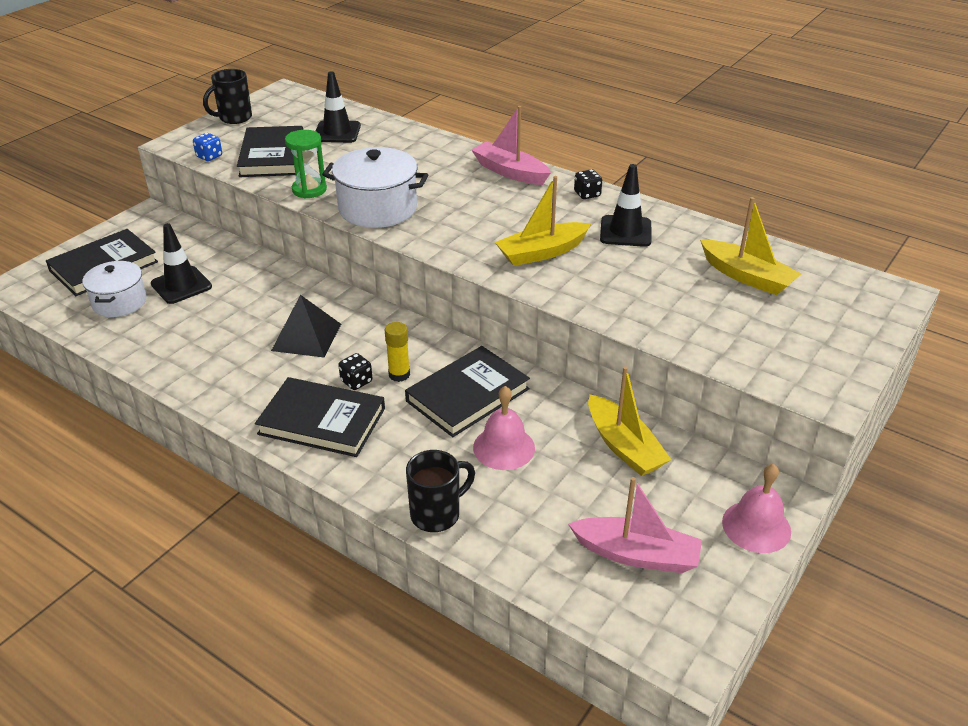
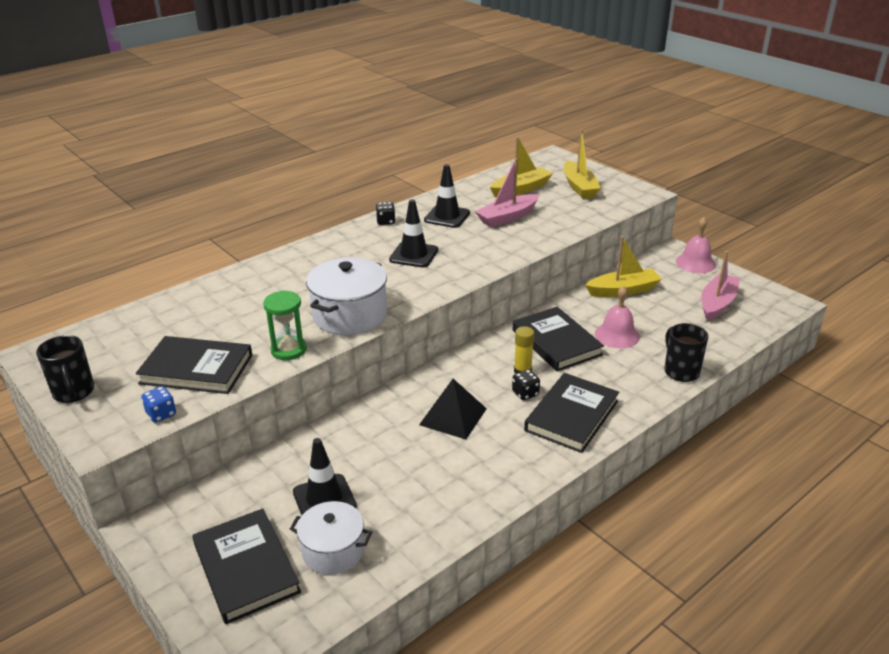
camera: 75 degrees left, 5 degrees down
black traffic cone [316,71,361,143] -> black traffic cone moved to [389,200,438,268]
pink boat [471,106,551,185] -> pink boat moved to [475,158,540,227]
yellow boat [495,176,591,266] -> yellow boat moved to [564,130,601,199]

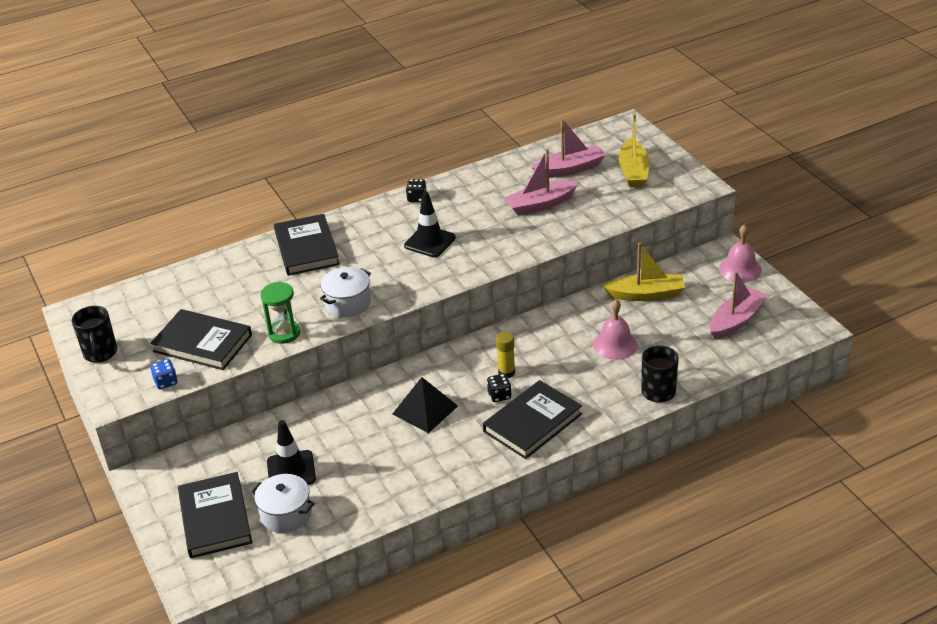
camera: 15 degrees right, 5 degrees up
white pot [306,257,387,335] -> white pot [320,267,371,317], size x0.66
black traffic cone [424,164,470,228] -> none
yellow boat [490,136,553,198] -> pink boat [532,118,606,178]
black book [512,307,604,371] -> black book moved to [274,214,340,276]

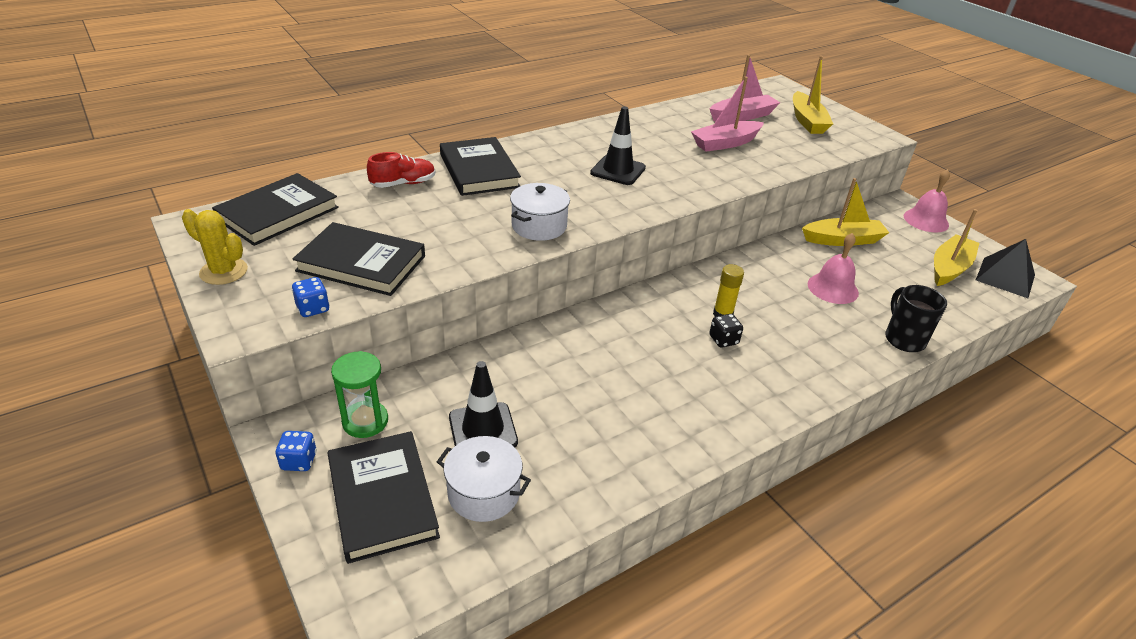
camera: 10 degrees left, 0 degrees up
black mug [72,306,117,363] -> yellow cactus [182,209,248,285]
green hourglass [260,282,300,344] -> green hourglass moved to [331,351,388,438]
black pyramid [393,377,458,433] -> black pyramid moved to [976,239,1035,298]
black dice [406,179,427,202] -> none
black book [483,380,582,459] -> black book moved to [212,173,339,246]
pink boat [710,271,768,339] -> yellow boat [934,209,979,286]
none -> blue dice [275,431,317,471]
none -> red shoe [367,152,435,188]

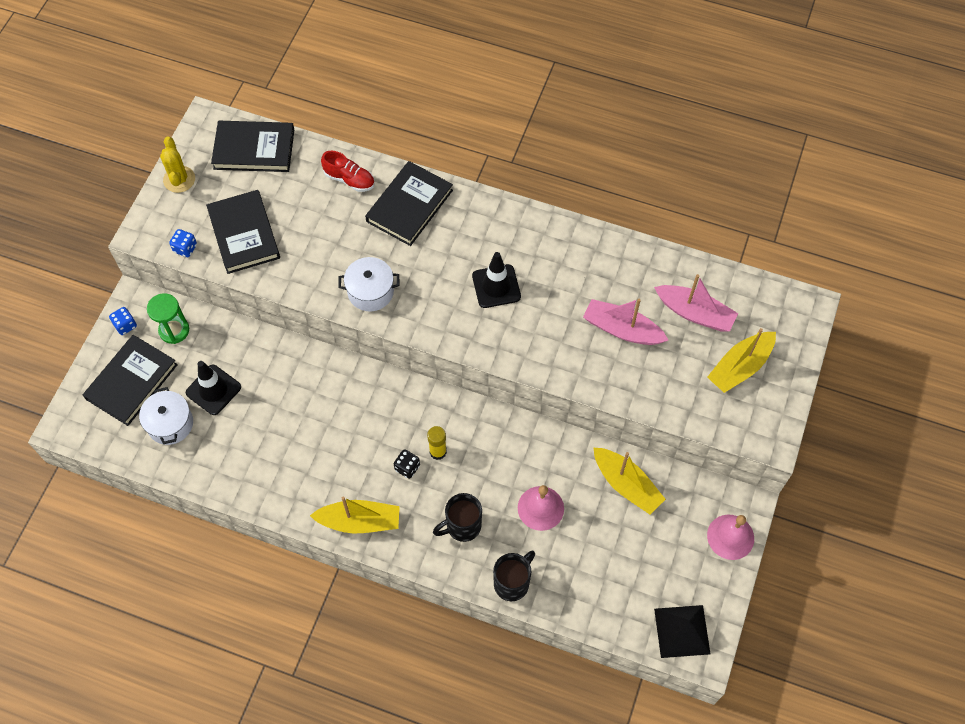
camera: 55 degrees right, 25 degrees up
yellow boat [934,209,979,286] -> yellow boat moved to [310,496,400,533]
none -> black mug [433,493,482,542]

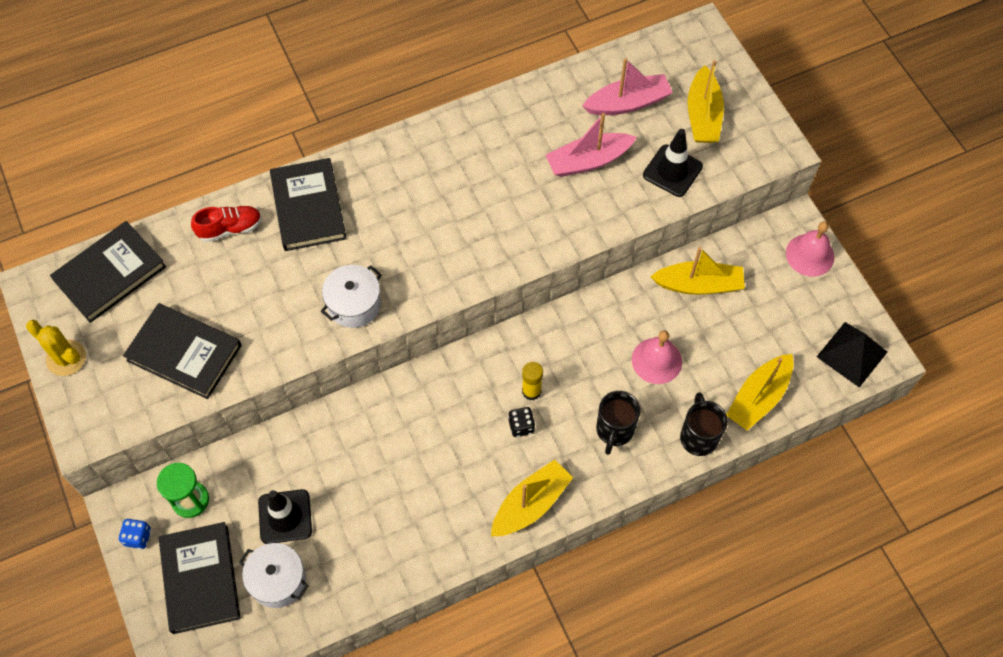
camera: 45 degrees left, 0 degrees up
blue dice [169,229,197,257] -> none
black traffic cone [472,252,521,308] -> black traffic cone moved to [643,129,703,197]
none -> yellow boat [726,354,794,430]

